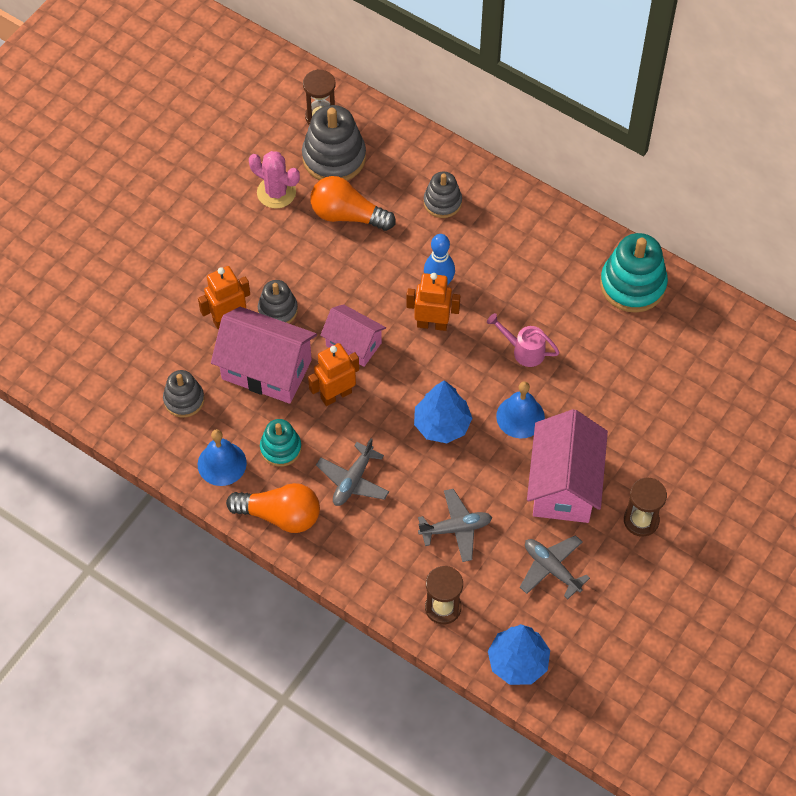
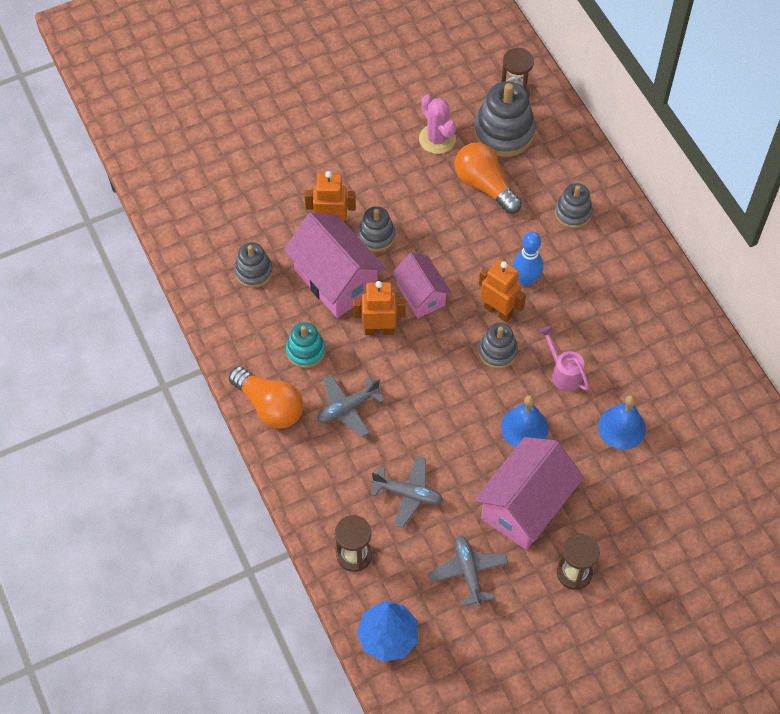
camera: 30 degrees right, 0 degrees up
blue bell [198,429,247,486] -> blue bell moved to [598,395,646,449]
blue tree [414,380,472,443] -> none
turquoise stacking toy [600,233,668,313] -> none
none -> grey stacking toy [478,323,518,369]

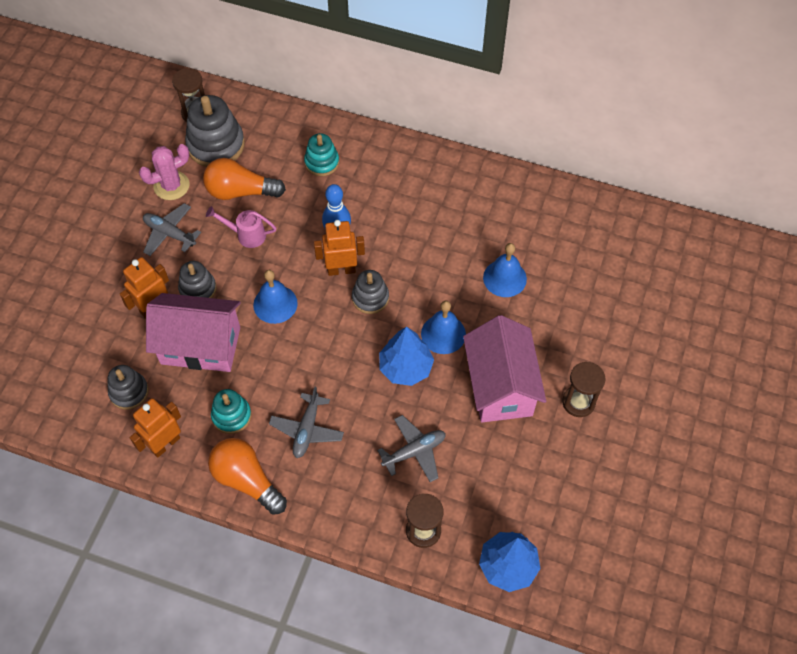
camera: 45 degrees left, 0 degrees up
orange light bulb [229,366,304,429] -> orange light bulb turned 135 degrees counterclockwise [208,438,287,515]
orange robot [353,281,406,335] -> orange robot moved to [130,398,181,458]
pink house [392,253,451,318] -> blue bell [253,270,298,324]
pink cactus [419,95,456,154] -> pink cactus turned 45 degrees counterclockwise [139,144,189,200]
grey plane [429,535,509,606] -> grey plane moved to [143,203,201,256]
pink watering can [539,326,589,391] -> pink watering can moved to [206,206,276,248]
grey stacking toy [555,183,593,228] -> turquoise stacking toy [304,133,339,176]
none -> blue tree [379,326,434,386]

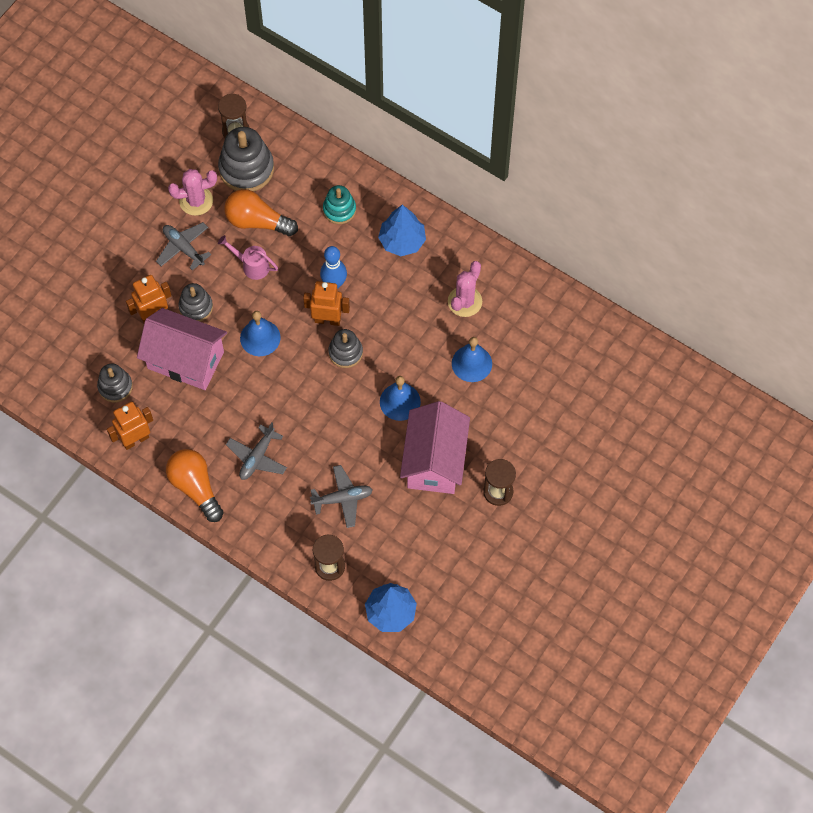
camera: 15 degrees right, 5 degrees up
turquoise stacking toy [211,389,251,434] -> none
blue tree [379,326,434,386] -> blue tree moved to [378,205,426,256]
none -> pink cactus [448,261,482,317]

